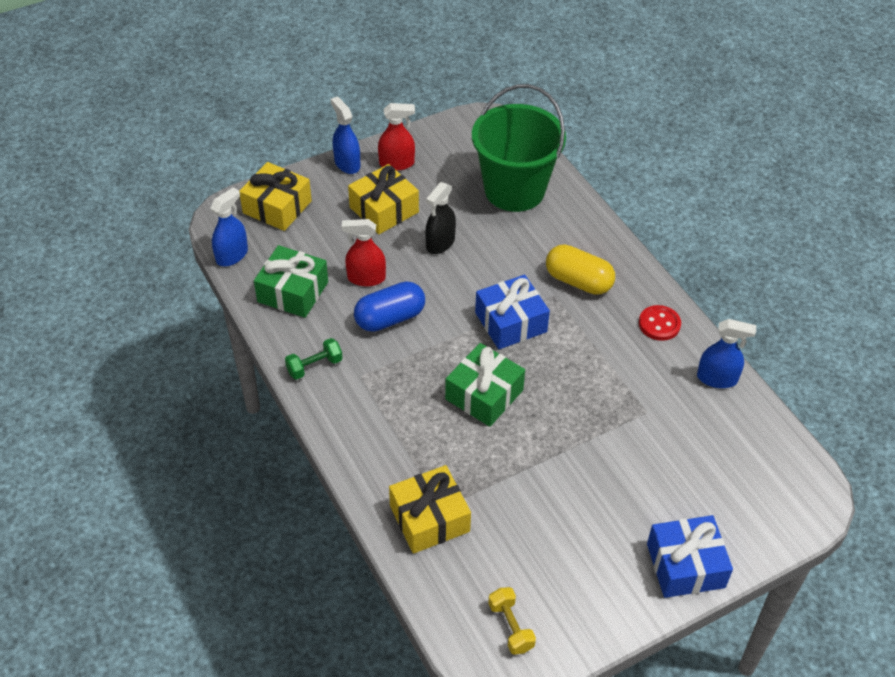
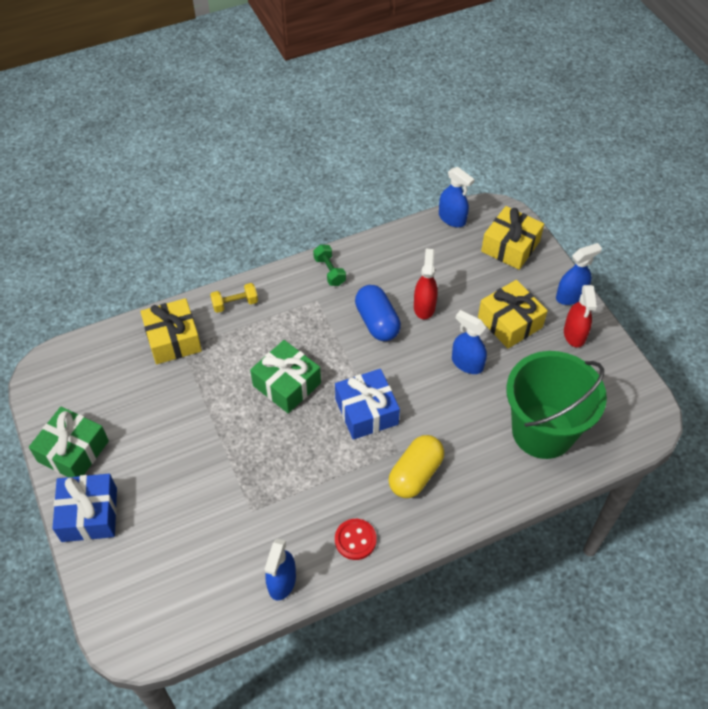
camera: 95 degrees right, 5 degrees up
green gift [254,245,328,318] -> green gift moved to [29,407,109,477]
black spray bottle [425,182,456,254] -> blue spray bottle [452,310,487,374]
yellow dumbbell [488,587,536,655] -> yellow dumbbell moved to [210,283,258,313]

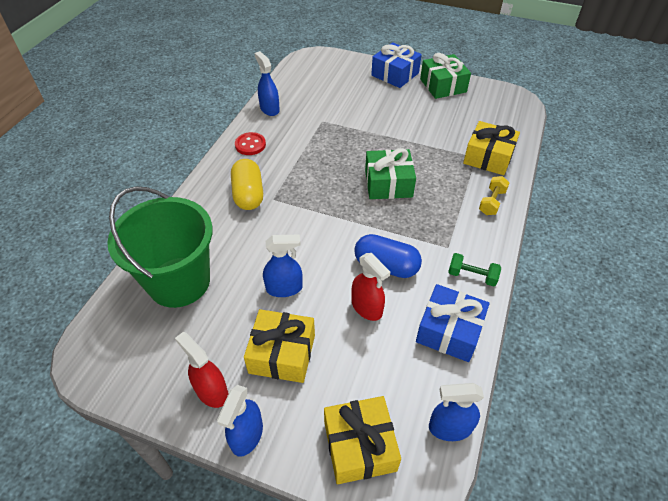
camera: 135 degrees right, 5 degrees down
blue gift [335,369,400,440] -> blue gift moved to [416,284,490,362]

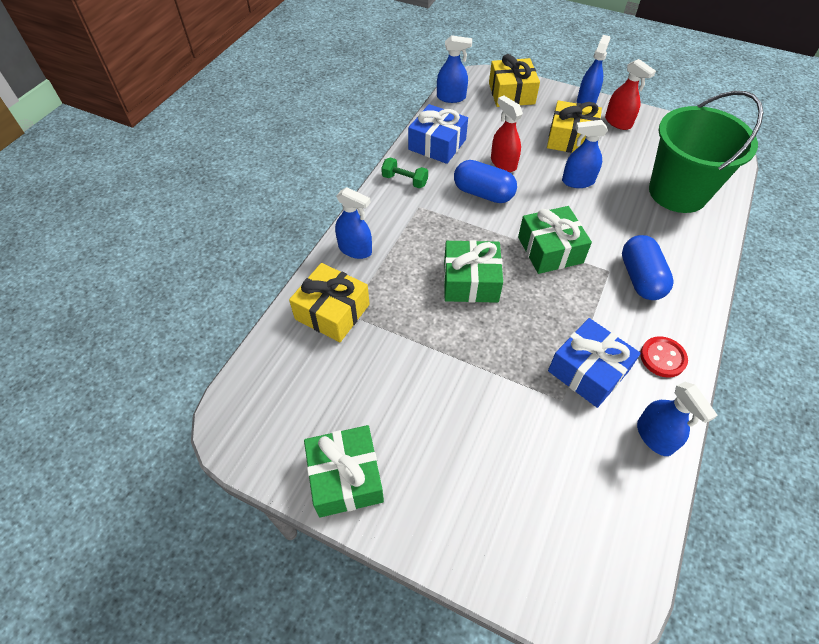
camera: 175 degrees left, 5 degrees up
yellow capsule [231,159,263,210] -> blue capsule [622,235,674,300]
blue gift [371,42,422,88] -> blue gift moved to [548,318,641,408]
yellow dumbbell [479,176,510,215] -> blue spray bottle [335,187,372,259]
none -> green gift [518,206,592,274]

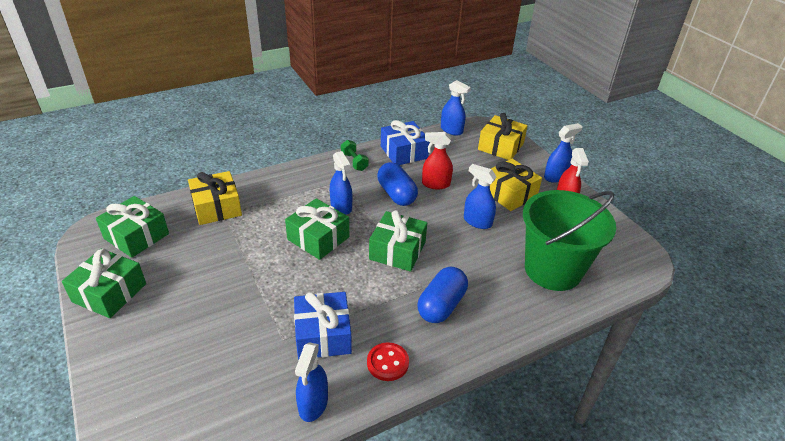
camera: 35 degrees right, 15 degrees down
blue spray bottle [335,187,372,259] -> blue spray bottle moved to [330,151,352,215]
red spray bottle [491,96,523,172] -> red spray bottle turned 90 degrees counterclockwise [422,132,453,189]
none -> green gift [96,196,169,258]

